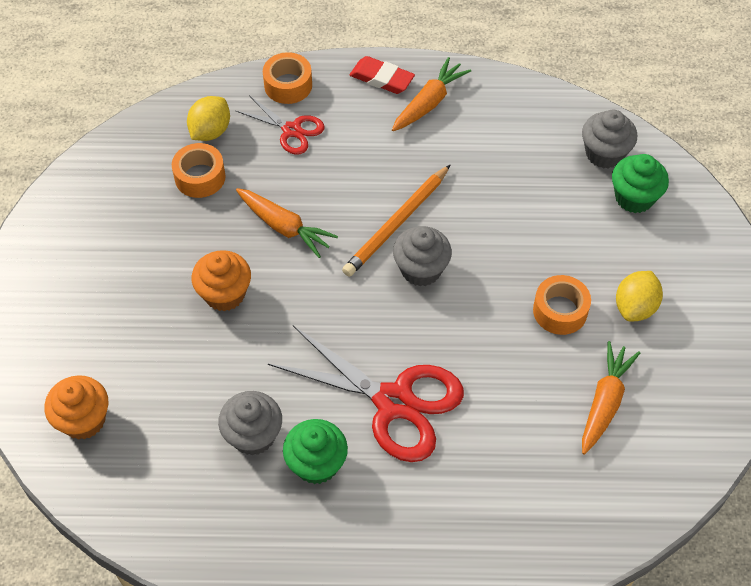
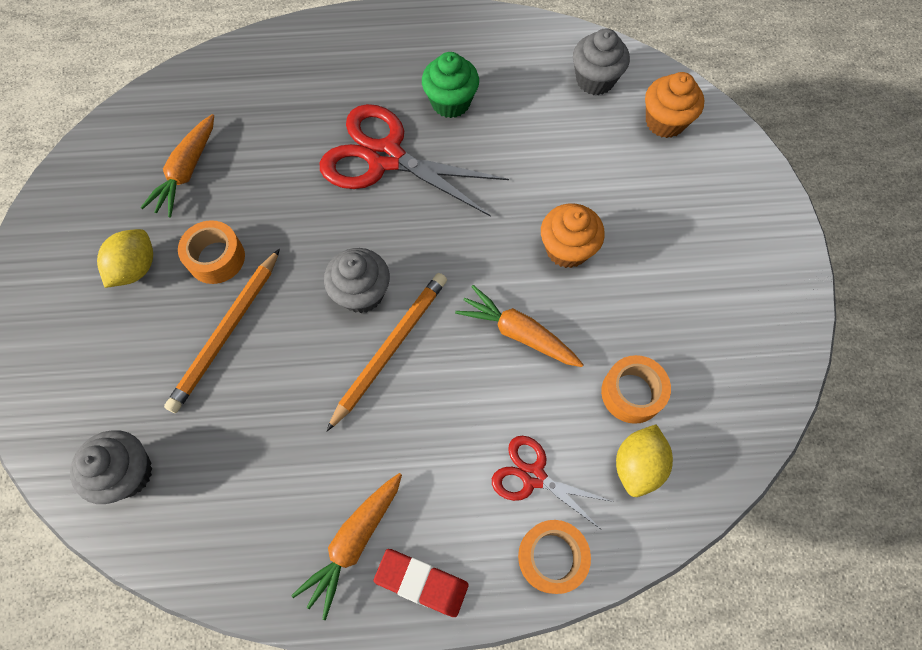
camera: 175 degrees right, 10 degrees up
grey cupcake [218,391,282,456] -> grey cupcake moved to [573,28,630,95]
green cupcake [612,154,669,213] -> none
none -> orange pencil [164,249,280,413]

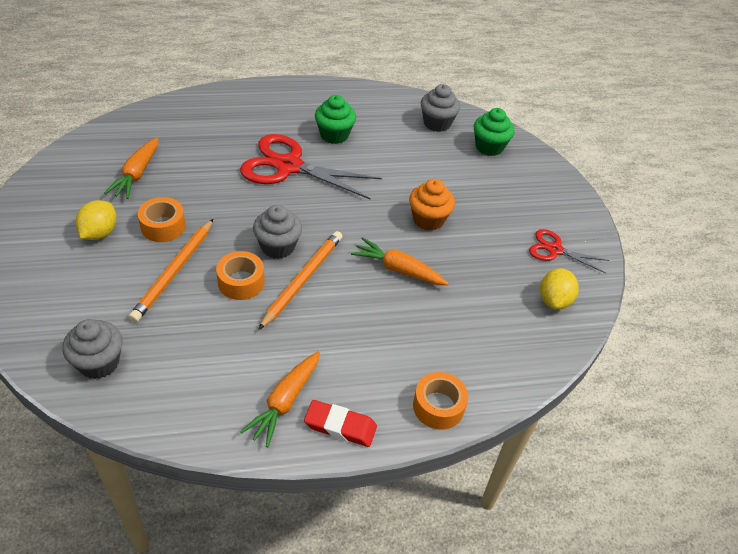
camera: 10 degrees left, 20 degrees down
red scissors [492,436,614,530] -> red scissors moved to [529,229,609,274]
orange tape [601,355,671,424] -> orange tape moved to [216,251,265,300]
yellow lemon [616,424,673,497] -> yellow lemon moved to [540,268,579,310]
orange cupcake [645,72,704,138] -> green cupcake [474,108,514,156]

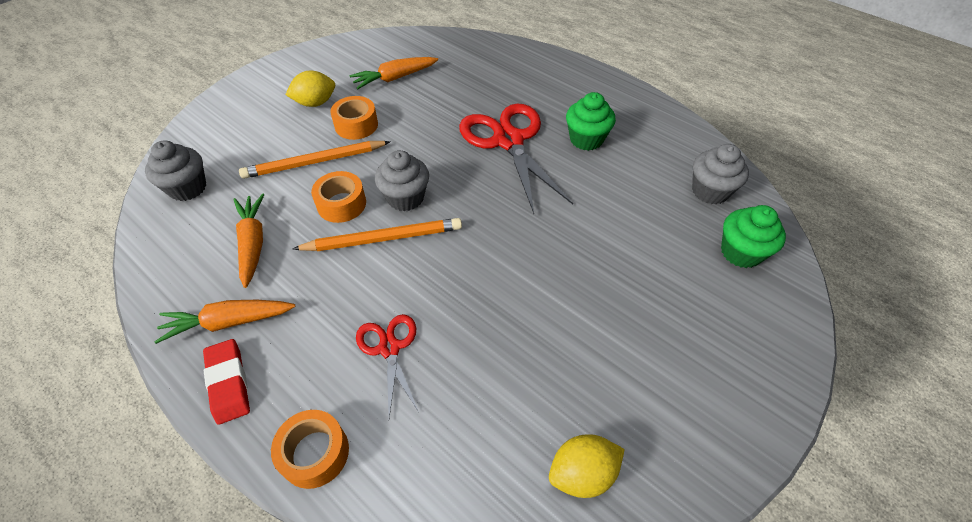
camera: 55 degrees right, 5 degrees up
orange carrot [351,237,449,285] -> orange carrot moved to [234,193,265,288]
orange cupcake [409,179,455,231] -> none
red scissors [529,229,609,274] -> red scissors moved to [356,314,419,417]

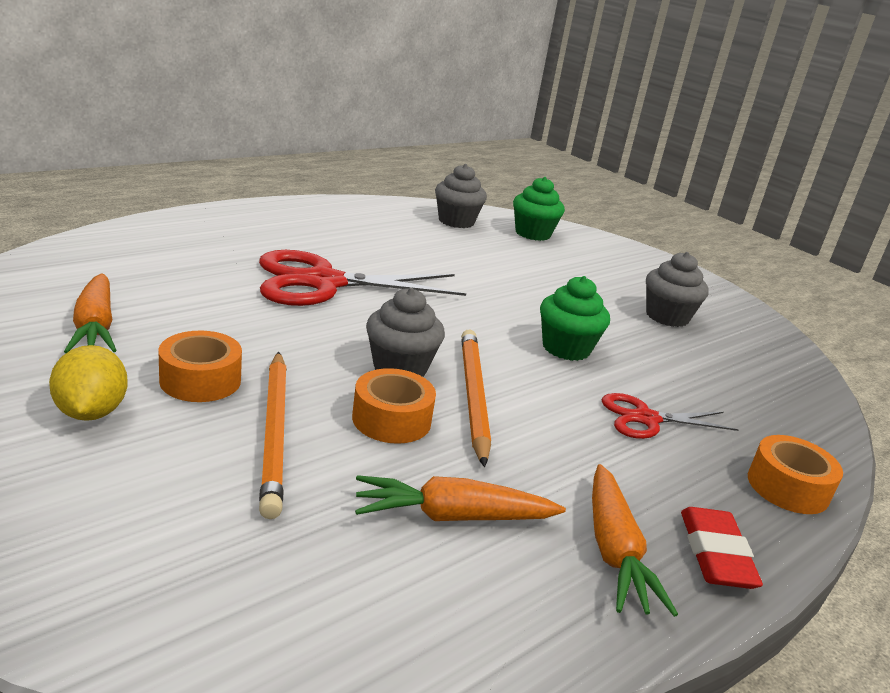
camera: 85 degrees left, 25 degrees down
grey cupcake [145,140,206,201] -> grey cupcake moved to [646,252,709,327]
red eraser [203,339,250,425] -> red eraser turned 75 degrees counterclockwise [681,507,763,589]
yellow lemon [549,434,625,498] -> none
green cupcake [566,92,616,151] -> green cupcake moved to [540,276,610,361]

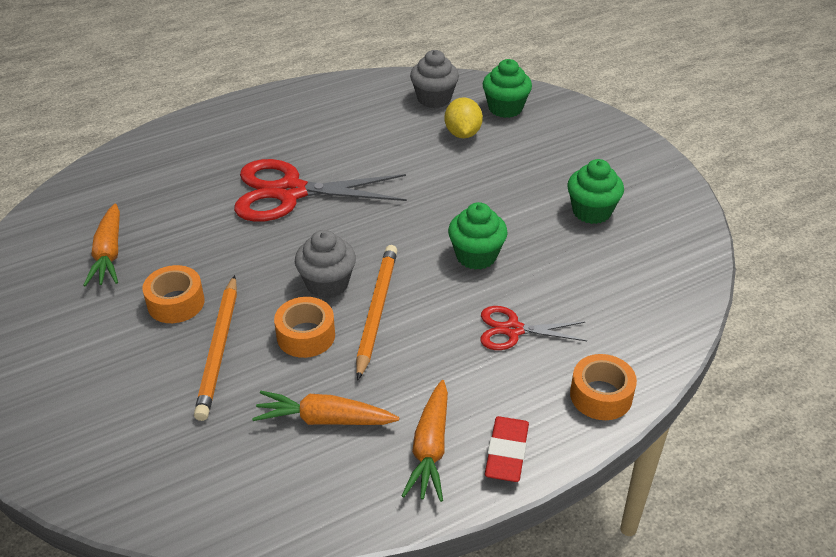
camera: 15 degrees right, 15 degrees up
yellow lemon [49,345,128,421] -> yellow lemon moved to [444,97,483,138]
grey cupcake [646,252,709,327] -> green cupcake [567,159,624,224]

